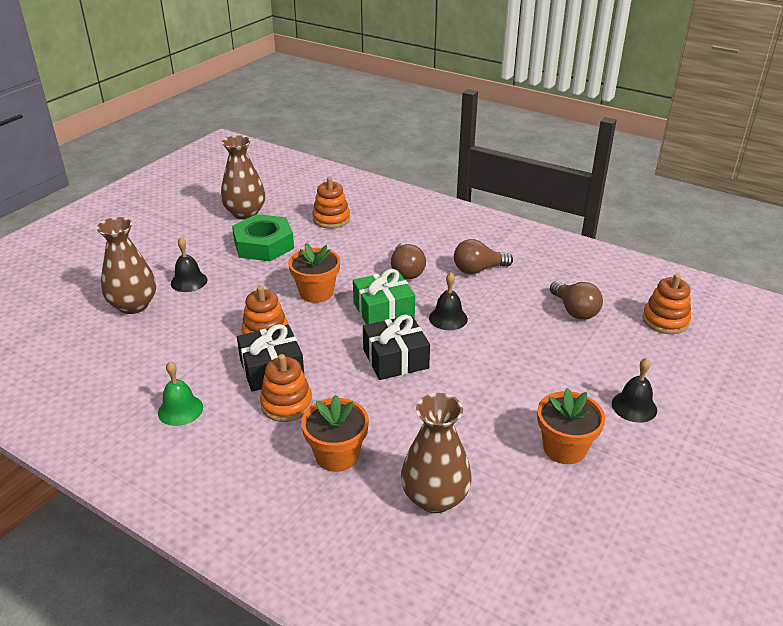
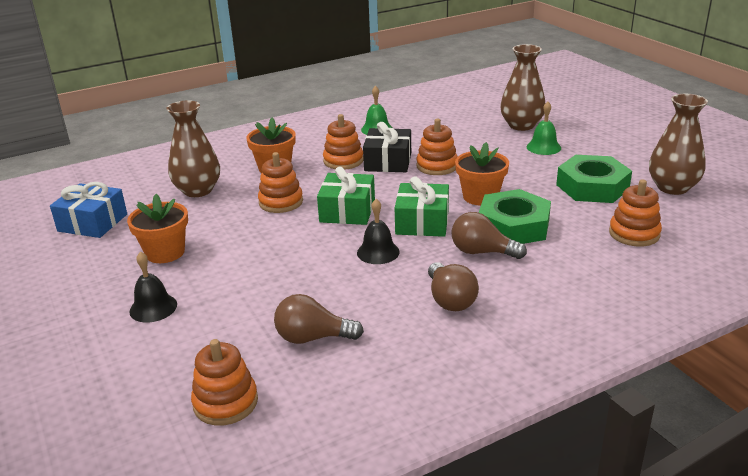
camera: 120 degrees right, 5 degrees down
black bell [171,237,207,292] -> green bell [527,102,561,155]
black gift [363,315,430,380] -> green gift [317,167,375,225]
brown light bulb [454,239,513,274] -> brown light bulb turned 150 degrees clockwise [428,262,479,311]
none -> blue gift [50,182,127,238]
none -> orange stacking toy [258,152,303,213]
none -> green nut [479,189,551,244]

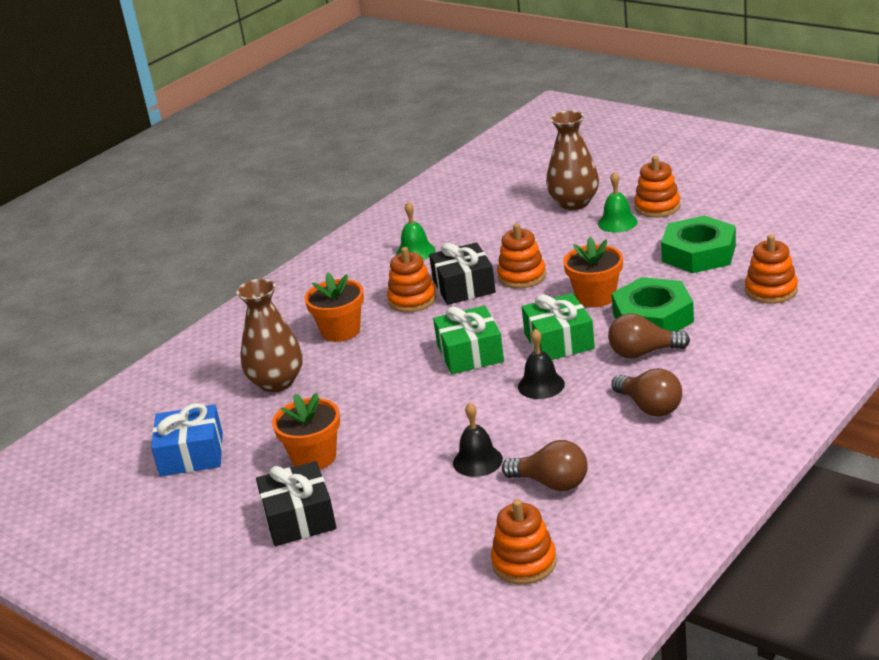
camera: 20 degrees left, 0 degrees up
black bell [129,252,177,322] -> black bell moved to [453,402,503,477]
orange stacking toy [258,152,303,213] -> orange stacking toy moved to [634,156,681,217]
brown light bulb [274,294,364,344] -> brown light bulb turned 135 degrees counterclockwise [502,440,588,491]
brown vase [649,94,708,195] -> none
none -> black gift [256,461,337,546]

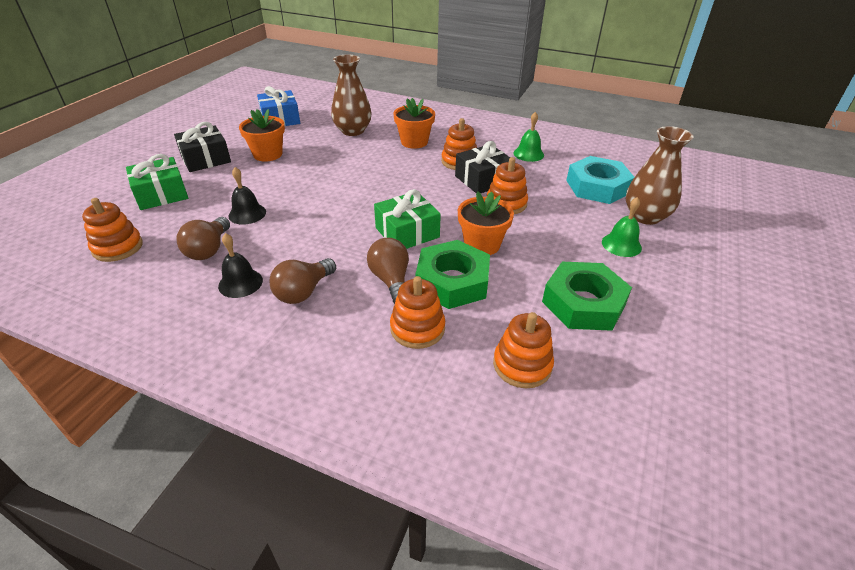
camera: 70 degrees right, 10 degrees up
green gift [433,306,504,374] -> green gift moved to [126,154,188,210]
black bell [518,329,565,399] -> black bell moved to [218,233,263,298]
orange stacking toy [634,156,681,217] -> orange stacking toy moved to [390,276,445,349]
none -> turquoise nut [566,156,634,204]

